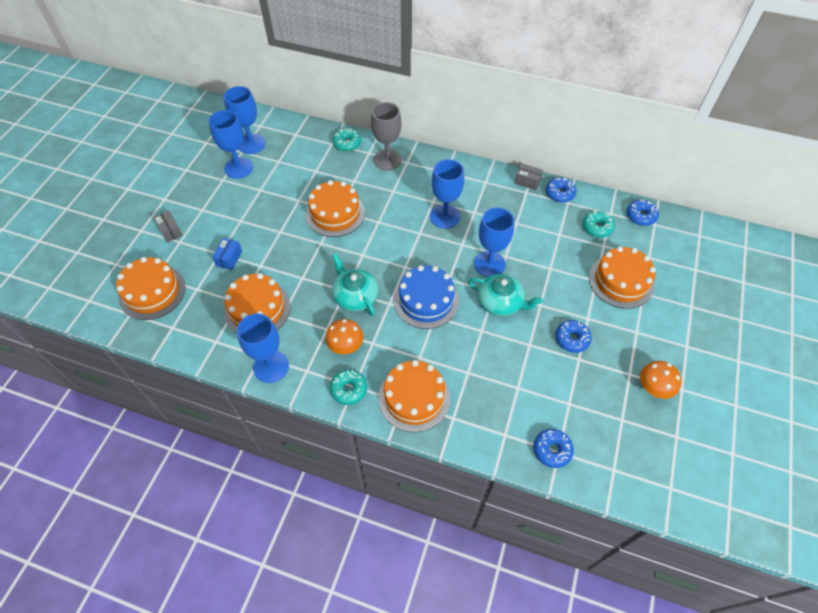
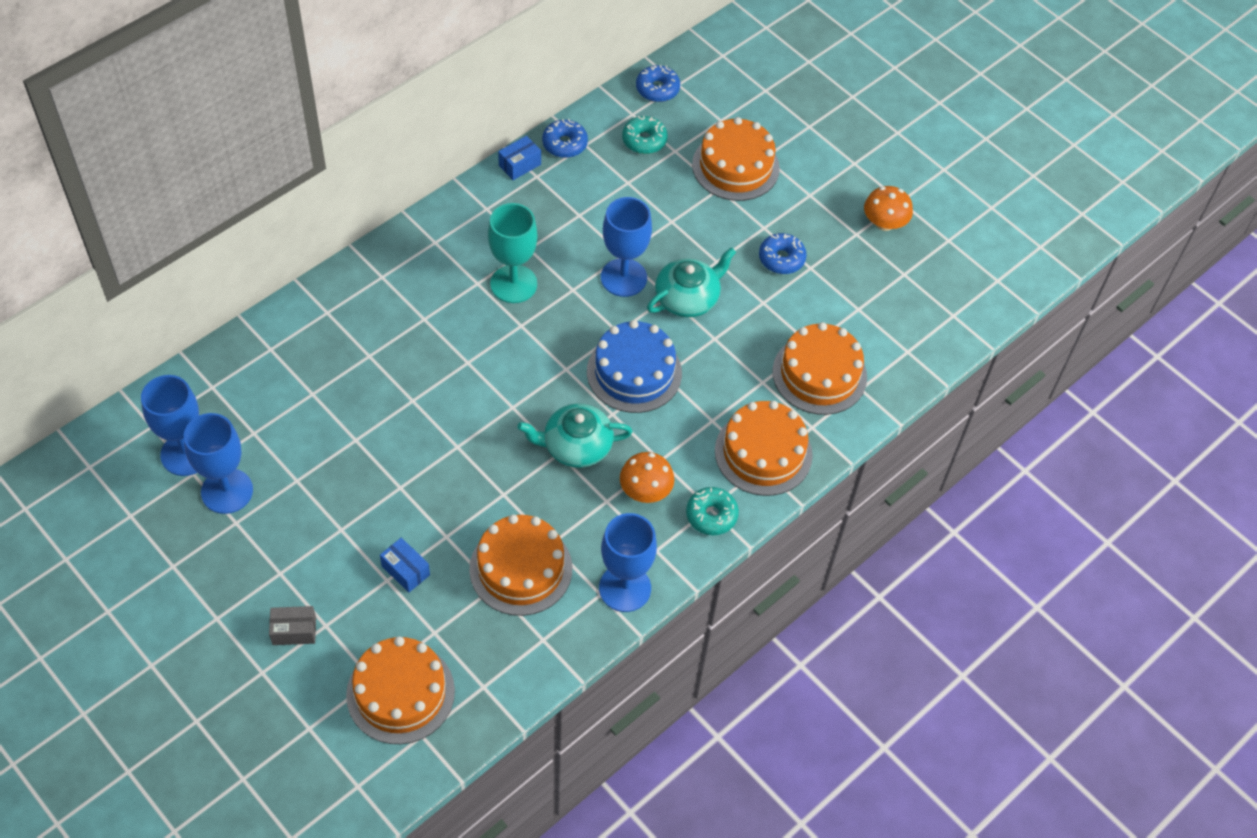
camera: 65 degrees left, 0 degrees up
orange cake [306,180,365,237] -> orange cake moved to [772,322,867,415]
turquoise donut [332,128,361,152] -> none
grey goblet [371,102,402,170] -> none
blue goblet [430,159,464,229] -> turquoise goblet [488,203,538,303]
grey box [514,163,543,190] -> blue box [498,136,541,180]
blue donut [533,429,574,468] -> none

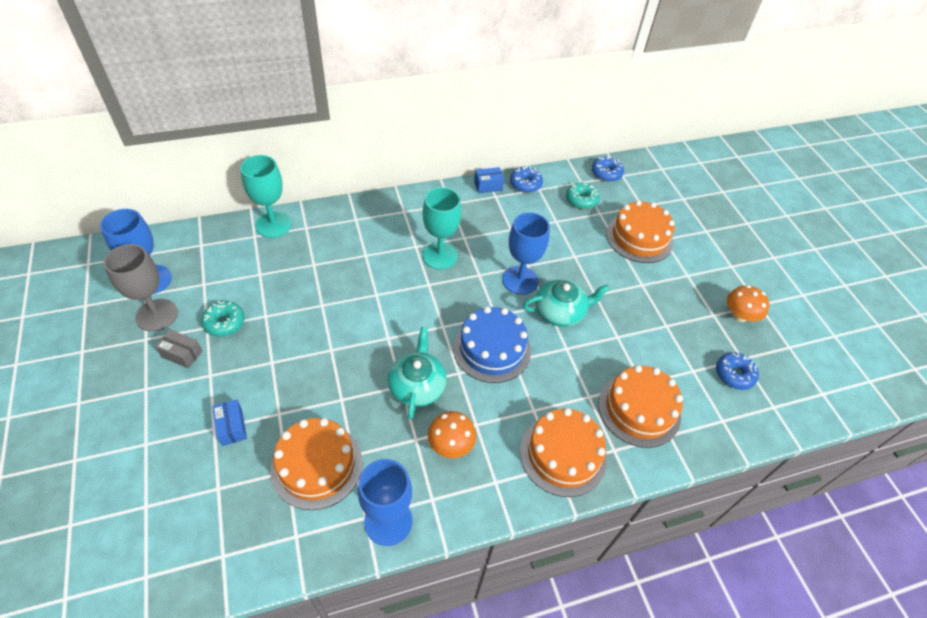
camera: 25 degrees right, 5 degrees down
blue goblet [184,413,253,514] -> grey goblet [104,244,178,332]
grey box [269,606,316,645] -> grey box moved to [155,329,202,368]
orange cake [346,636,455,744] -> none
turquoise teapot [518,403,633,468] -> turquoise teapot turned 75 degrees clockwise [387,327,447,419]
turquoise donut [686,487,739,535] -> turquoise donut moved to [201,301,245,337]
blue donut [759,233,807,274] -> blue donut moved to [716,352,759,390]
none -> turquoise goblet [240,155,291,238]

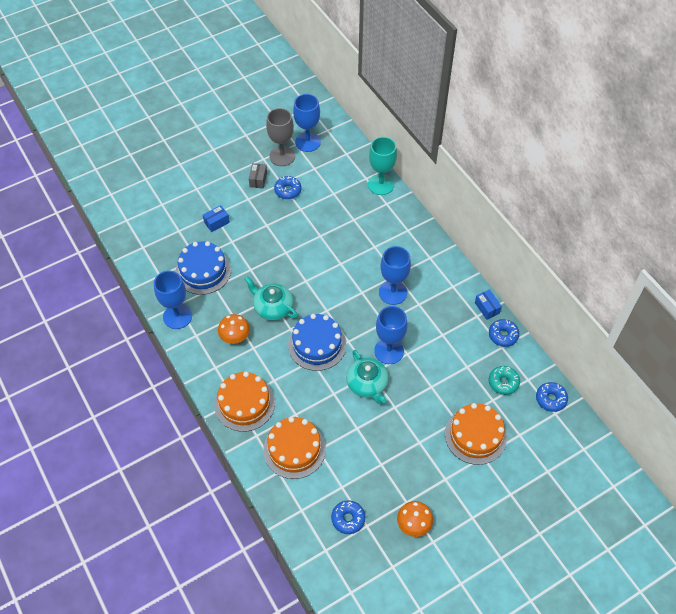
camera: 80 degrees right, 5 degrees up
turquoise donut [201,301,245,337] -> blue donut [274,176,302,199]
orange cake [270,418,362,510] -> blue cake [176,241,231,295]
turquoise teapot [387,327,447,419] -> turquoise teapot turned 135 degrees counterclockwise [244,276,298,321]
turquoise goblet [422,187,462,270] -> blue goblet [379,246,411,305]

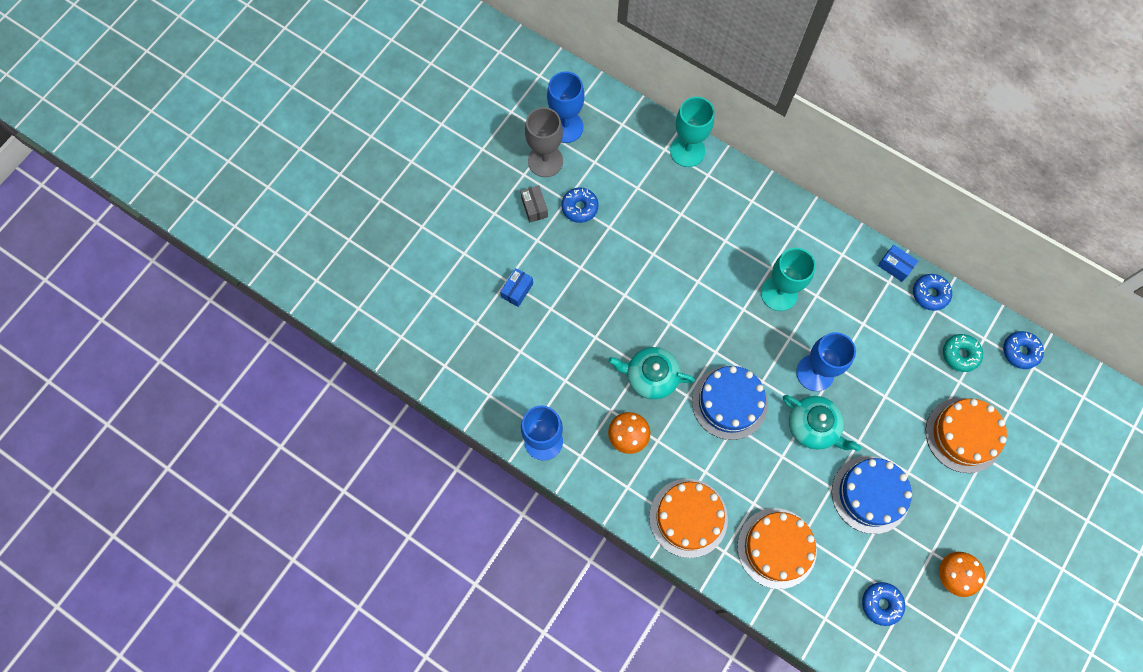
camera: 25 degrees left, 15 degrees up
blue cake [176,241,231,295] -> blue cake moved to [832,456,912,534]
blue goblet [379,246,411,305] -> turquoise goblet [761,248,816,311]

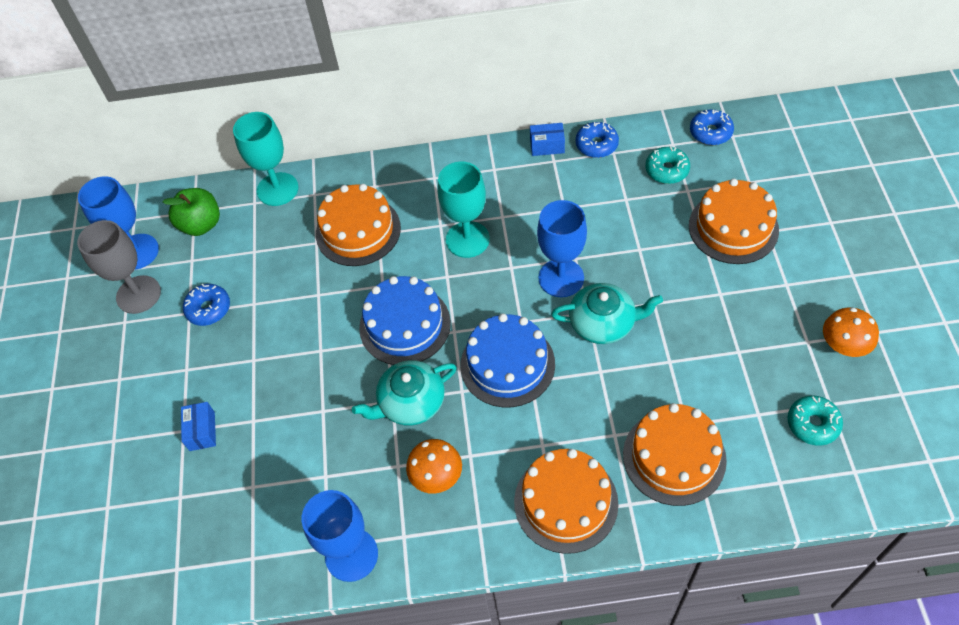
camera: 35 degrees left, 15 degrees down
grey box [521,185,548,223] -> none
blue cake [832,456,912,534] -> blue cake moved to [359,276,451,365]
blue donut [862,582,905,626] -> turquoise donut [787,395,843,446]
none -> green apple [163,188,220,236]
none -> orange cake [316,184,401,266]

